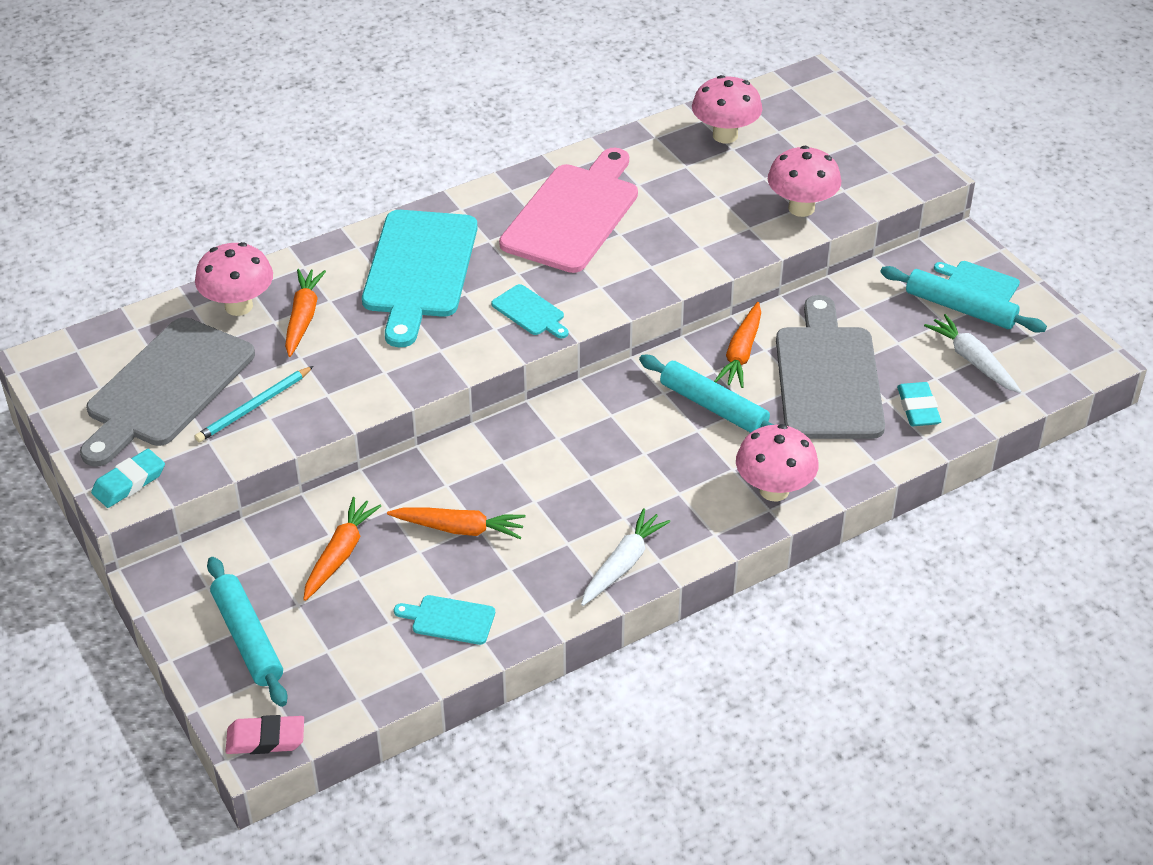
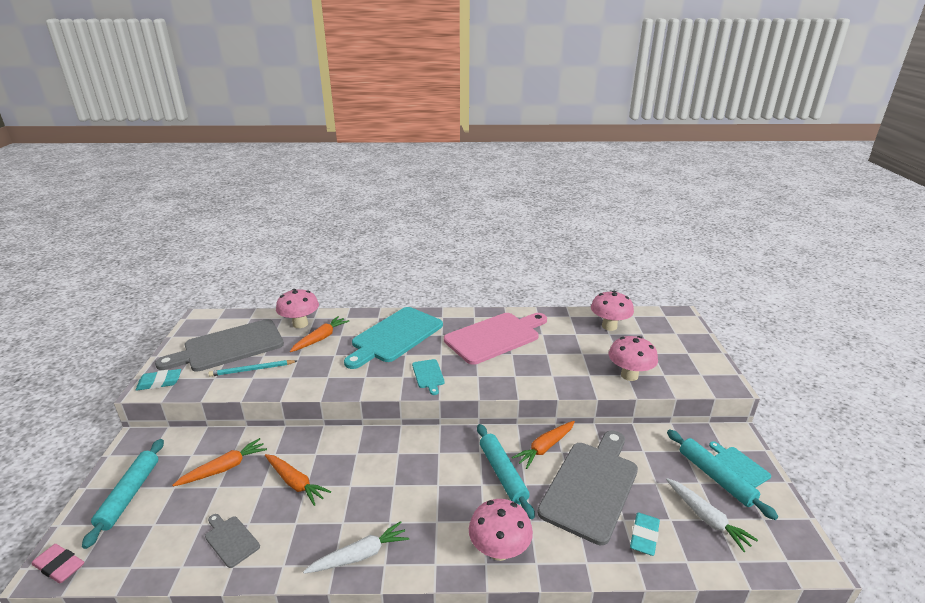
camera: 30 degrees right, 15 degrees down
turquoise cutting board [394,595,495,645] -> grey cutting board [205,514,260,568]
white carrot [924,314,1021,393] -> white carrot turned 150 degrees clockwise [666,478,758,552]

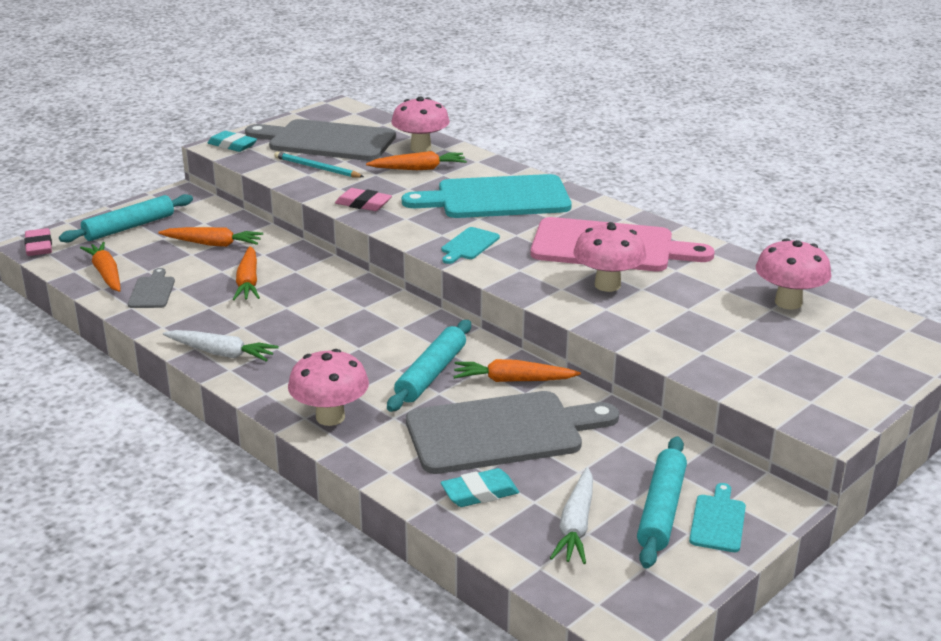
camera: 45 degrees right, 0 degrees up
pink mushroom [609,336,658,381] -> pink mushroom moved to [574,222,646,292]
none -> orange carrot [80,242,121,292]
none -> pink eraser [335,188,392,211]

